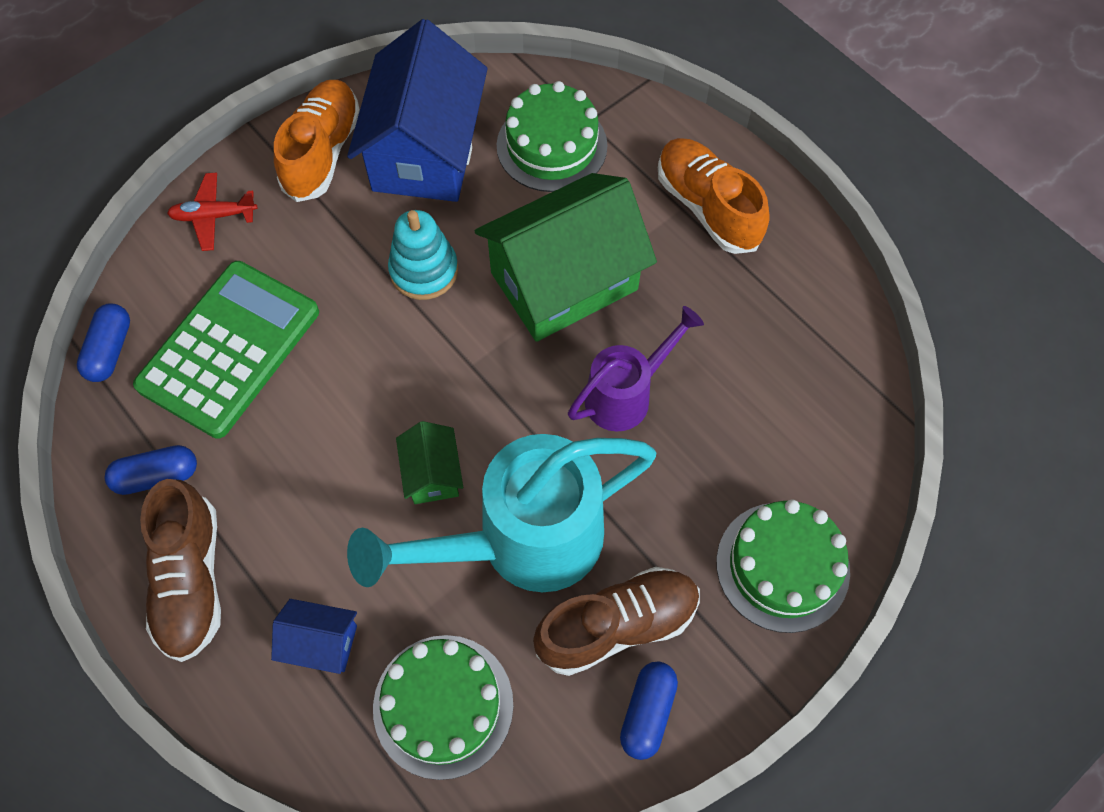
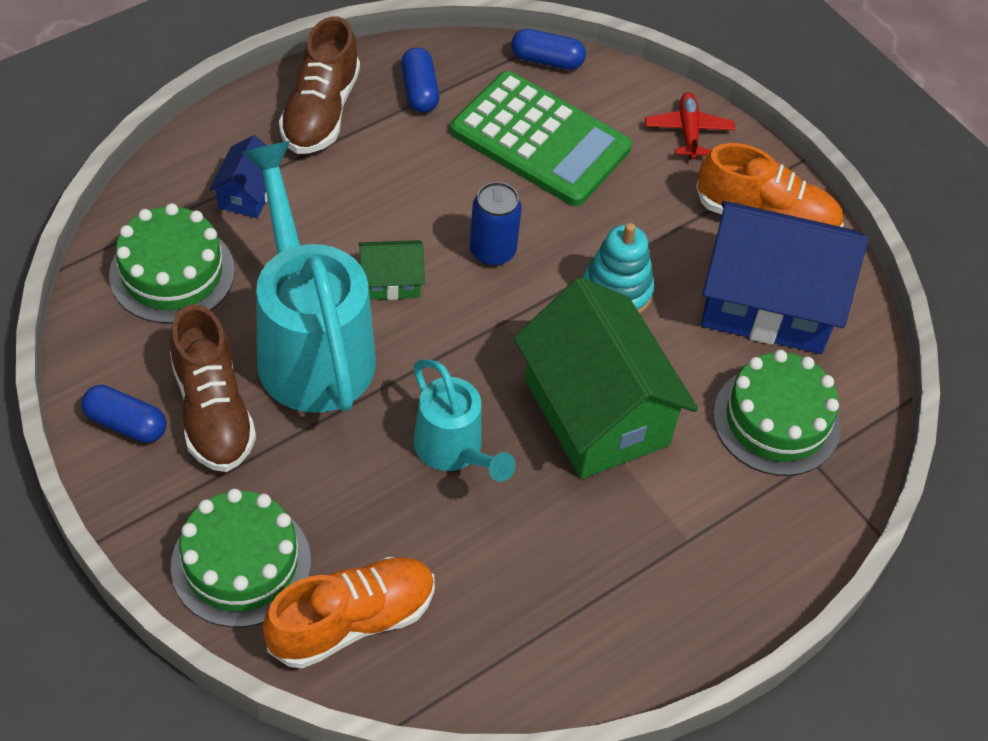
camera: 90 degrees right, 10 degrees down
brown shoe [140,479,221,662] -> brown shoe turned 75 degrees counterclockwise [279,16,360,154]
purple watering can [568,306,704,431] -> turquoise watering can [414,359,516,482]
orange shoe [658,138,770,254] -> orange shoe moved to [263,557,435,668]
none -> blue can [469,182,522,266]

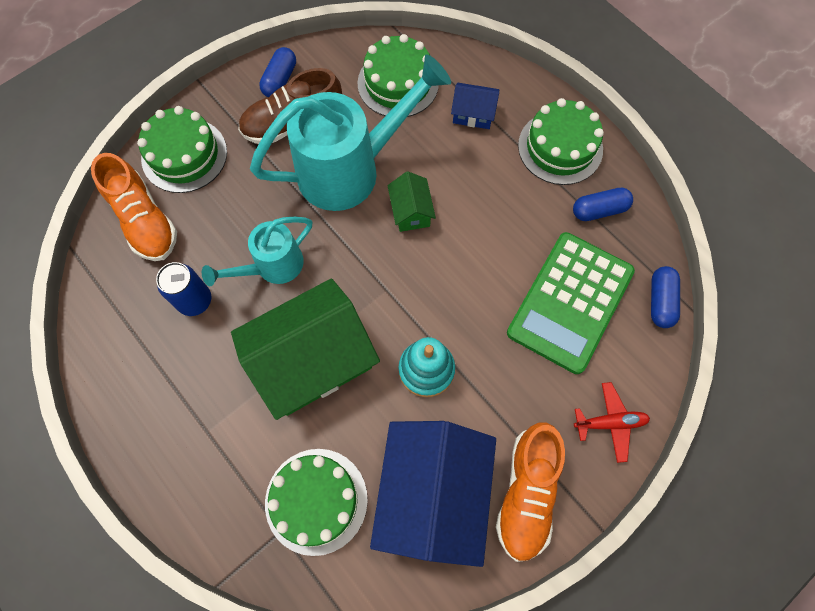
camera: 90 degrees right, 15 degrees up
brown shoe [279,16,360,154] -> green cake [518,98,604,185]
blue can [469,182,522,266] -> blue can moved to [156,262,211,316]

